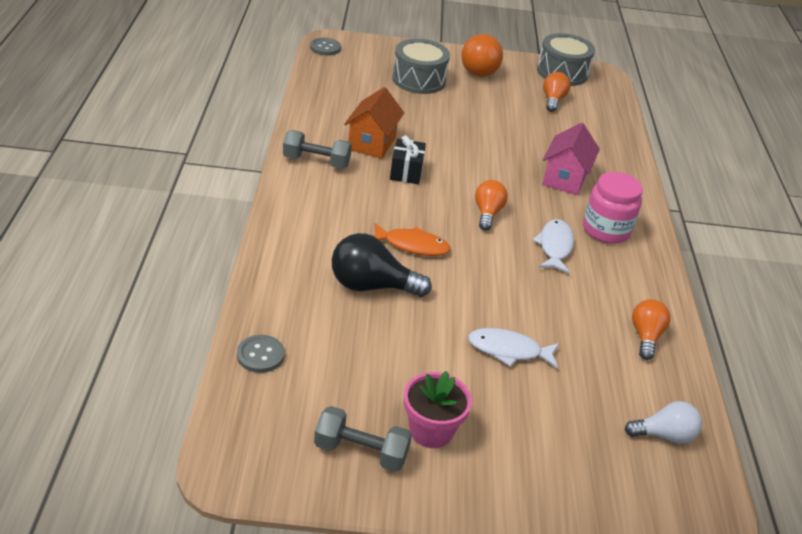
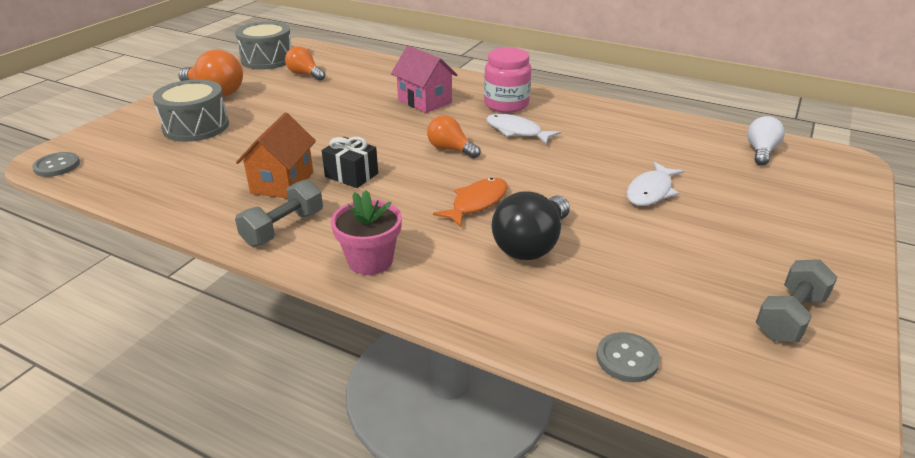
camera: 60 degrees left, 5 degrees down
orange house [344,87,404,159] -> orange house turned 60 degrees clockwise [236,113,316,199]
pink flower pot [404,371,472,448] -> pink flower pot moved to [331,190,402,275]
orange light bulb [632,299,671,360] -> none

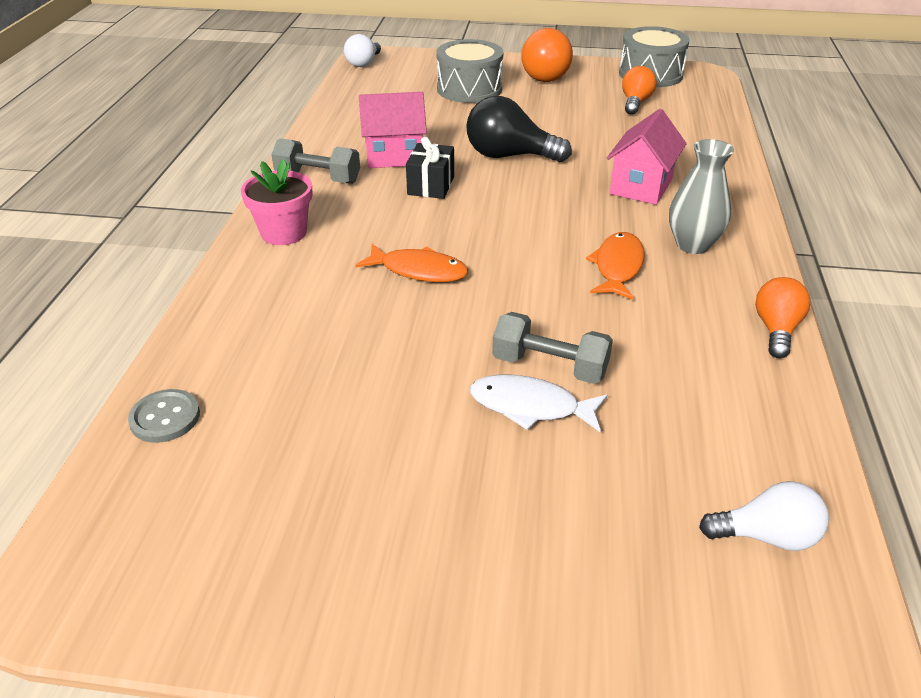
camera: 70 degrees right, 5 degrees up
grey button [32,152,80,177] -> white light bulb [344,34,381,67]
orange house [236,113,316,199] -> pink house [359,92,427,168]
orange light bulb [427,115,481,158] -> orange light bulb moved to [755,277,810,358]
pink jar [484,47,531,113] -> grey vase [669,139,734,254]
white fish [486,114,561,144] -> orange fish [586,232,645,300]
black light bulb [492,191,570,260] -> black light bulb moved to [466,96,572,162]
grey dumbbell [756,259,838,342] -> grey dumbbell moved to [492,312,613,384]

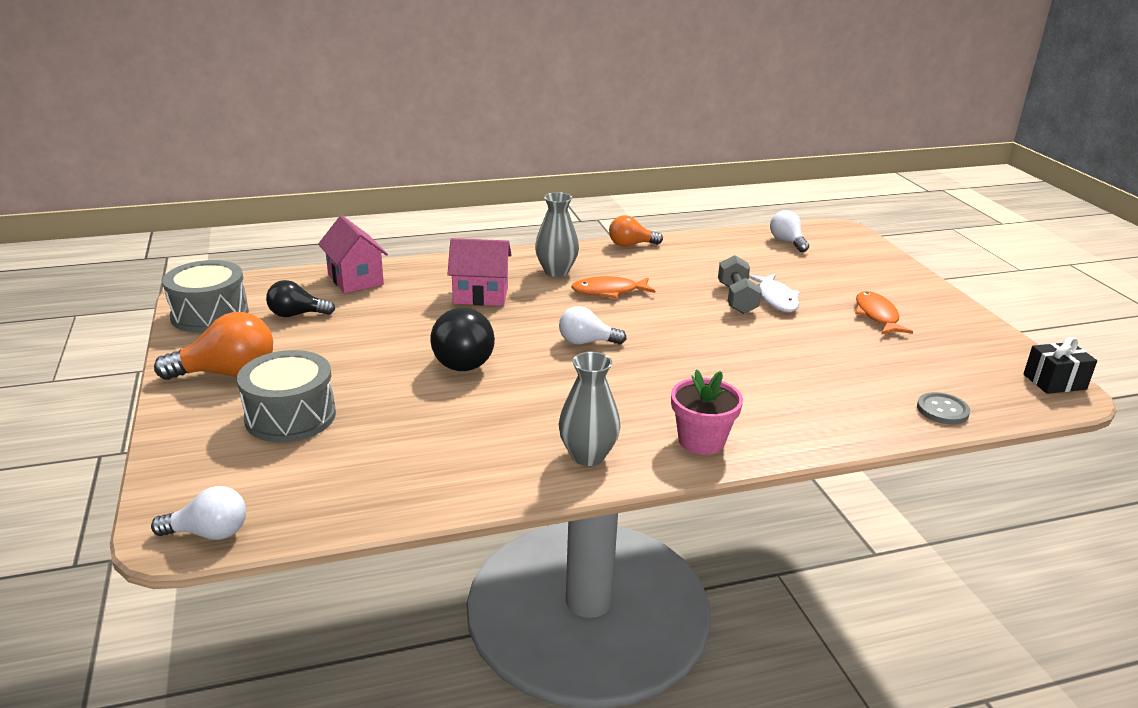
camera: 115 degrees left, 10 degrees down
grey dumbbell [271,138,360,184] -> grey vase [559,352,620,466]
orange fish [356,244,468,282] -> orange fish moved to [855,291,913,334]
pink house [359,92,427,168] -> pink house moved to [318,215,388,293]
black gift [406,137,454,199] -> black gift moved to [1023,337,1097,394]
orange light bulb [622,66,657,115] -> black light bulb [266,280,335,317]
none -> white light bulb [559,306,627,345]

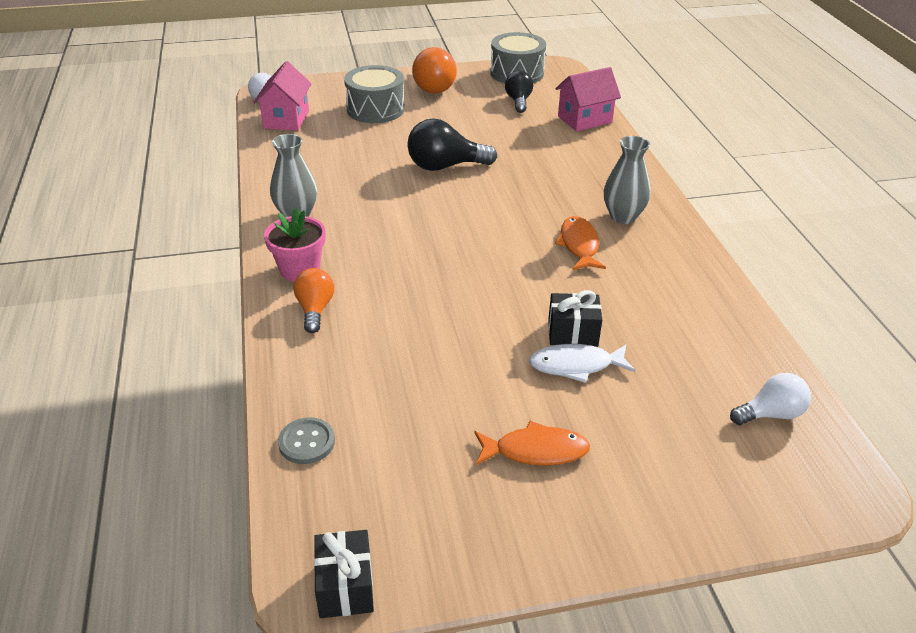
camera: 95 degrees right, 10 degrees up
pink house [447,238,512,306] -> pink house moved to [254,61,312,131]
white light bulb [559,306,627,345] -> none
orange light bulb [609,215,663,247] -> orange light bulb moved to [293,268,334,333]
grey dumbbell [718,255,762,314] -> black gift [548,290,602,347]

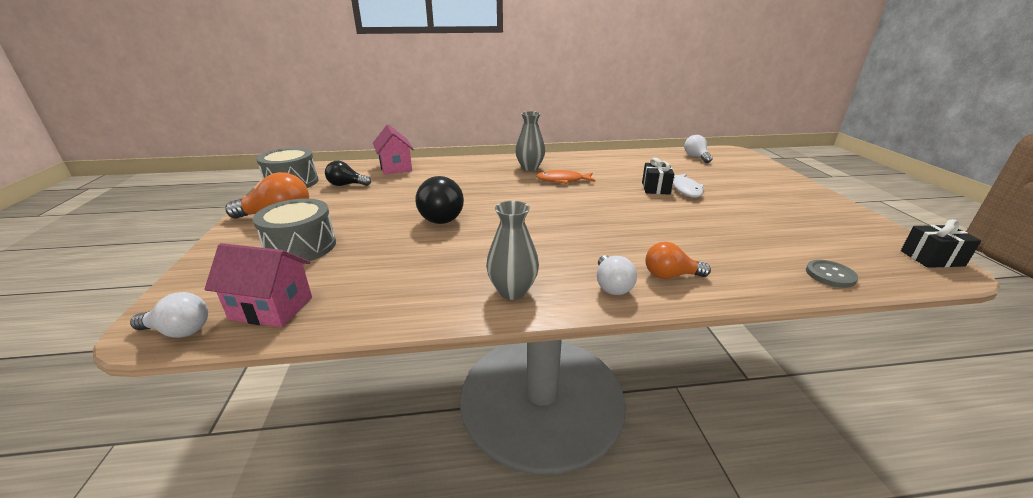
camera: 85 degrees left, 10 degrees down
pink flower pot [264,208,325,282] -> white light bulb [597,255,637,295]
orange fish [474,421,590,466] -> none

